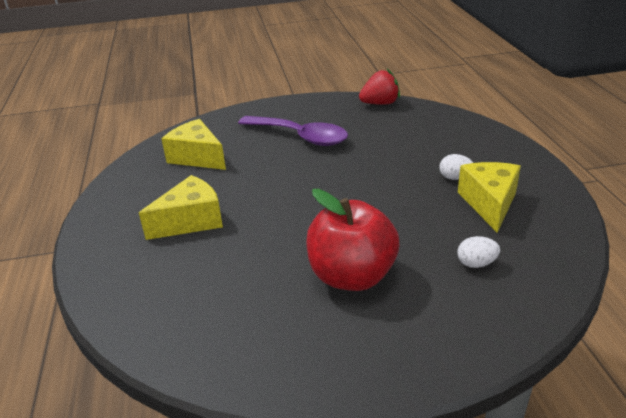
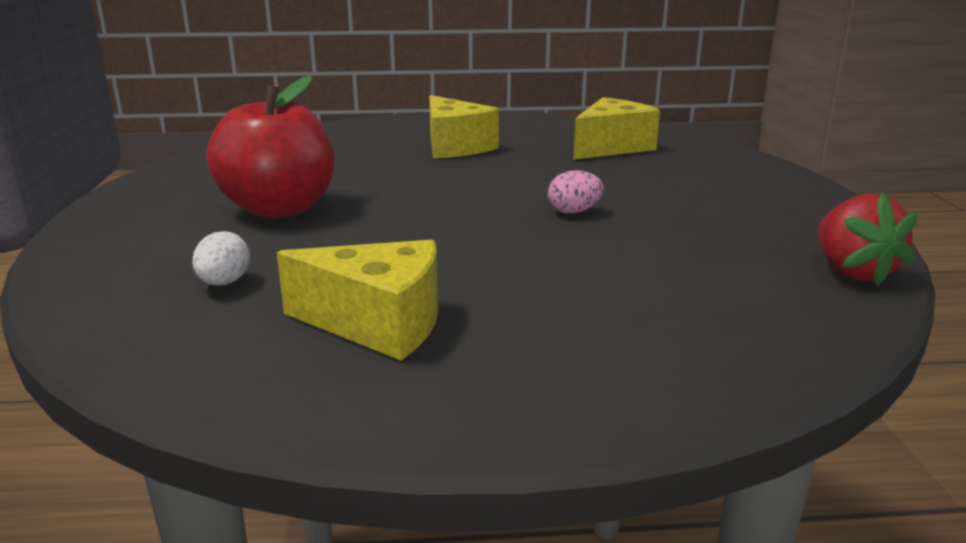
camera: 95 degrees right, 10 degrees down
purple spoon [238,116,348,146] -> none
white egg [439,154,473,180] -> none
none -> pink egg [548,170,604,214]

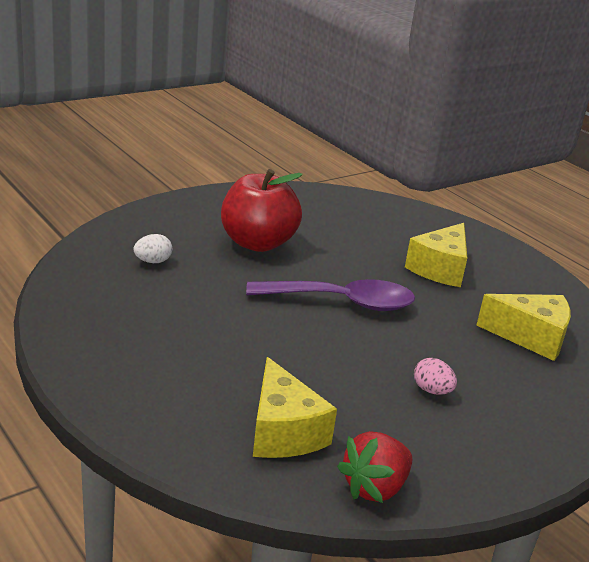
camera: 55 degrees right, 5 degrees up
yellow cheese [277,239,438,360] -> yellow cheese moved to [253,357,337,458]
pink egg [548,170,604,214] -> pink egg moved to [414,358,457,395]
none -> purple spoon [246,279,415,311]

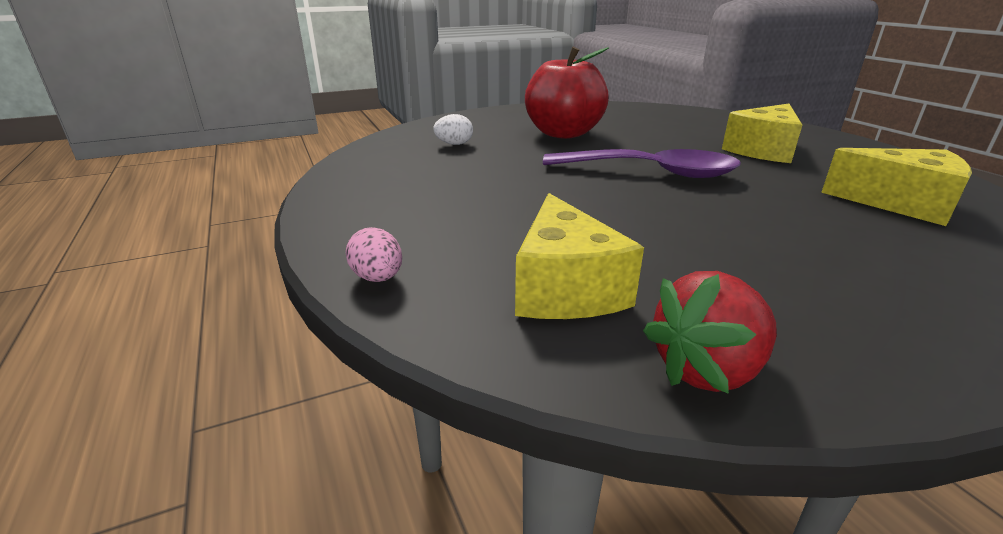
camera: 15 degrees right, 0 degrees up
pink egg [414,358,457,395] -> pink egg moved to [346,227,402,282]

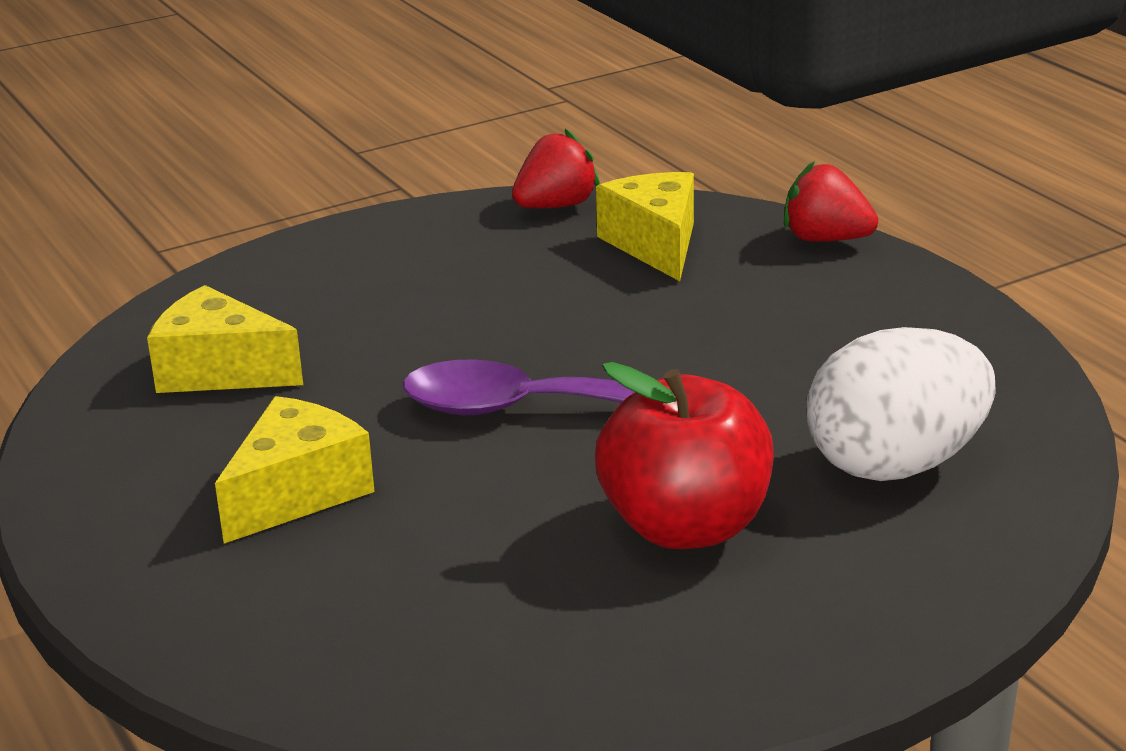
camera: 175 degrees right, 0 degrees up
pink egg [346,227,402,282] -> red strawberry [784,161,878,242]
white egg [433,114,473,145] -> white egg [806,327,995,481], size x2.50

